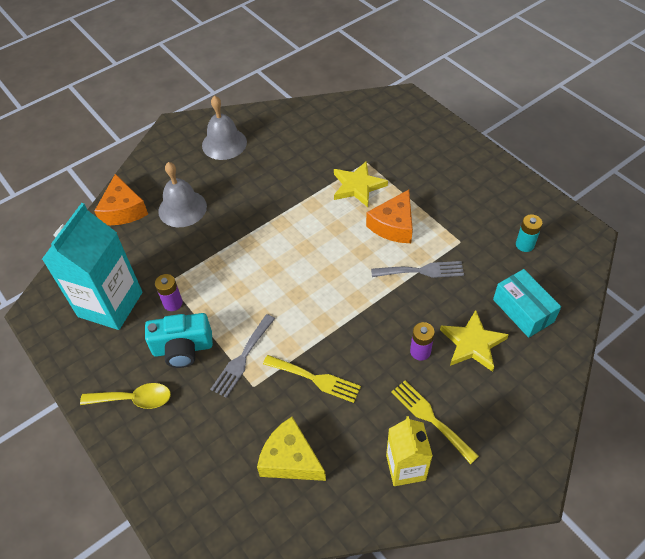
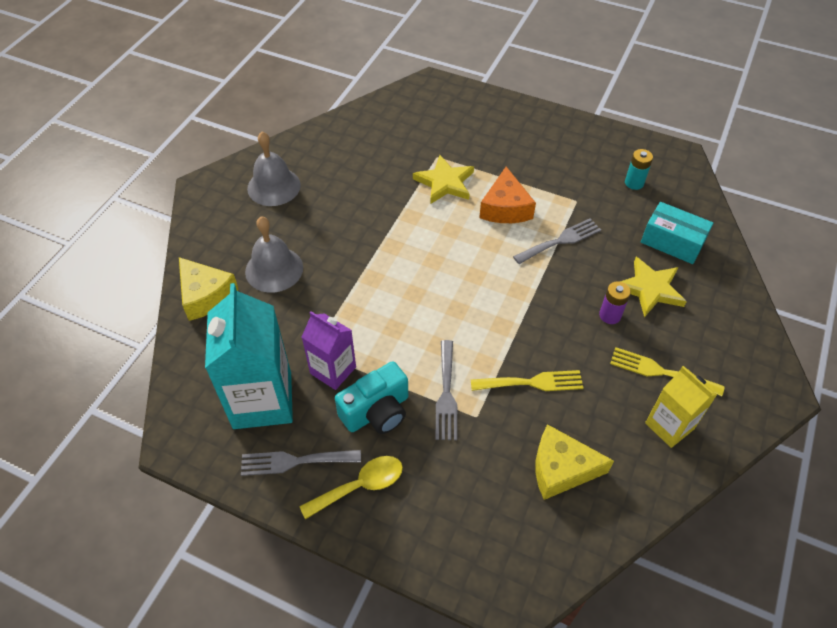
camera: 30 degrees left, 0 degrees up
orange cheese [94,174,148,225] -> yellow cheese [179,257,239,321]
purple battery [155,274,183,311] -> purple carton [302,311,356,390]
none -> grey fork [241,450,361,476]

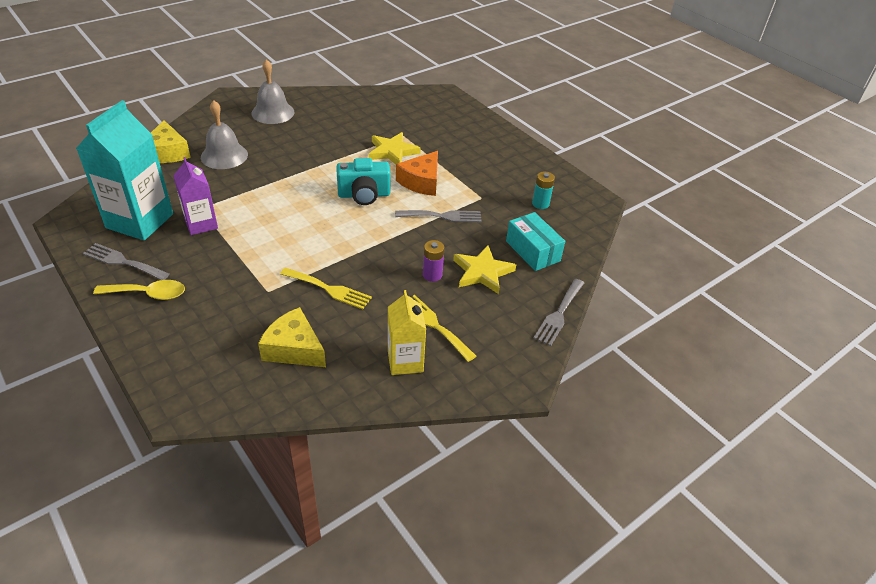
camera: 25 degrees right, 10 degrees down
turquoise camera [335,361,408,434] -> turquoise camera moved to [336,158,391,205]
grey fork [435,340,457,440] -> grey fork moved to [533,279,584,346]

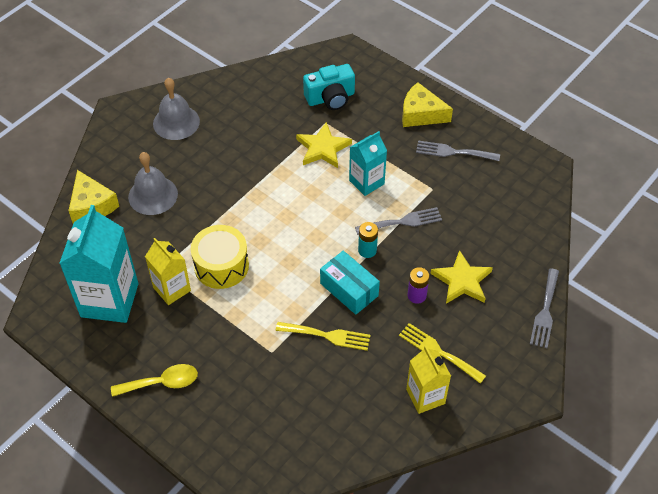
camera: 10 degrees left, 10 degrees up
grey fork [83,243,169,280] -> grey fork moved to [416,140,500,161]
purple carton [173,157,218,235] -> yellow carton [145,238,191,305]
yellow cheese [258,307,326,367] -> yellow cheese moved to [402,82,453,127]
turquoise camera [336,158,391,205] -> turquoise camera moved to [303,64,355,110]
orange cheese [396,151,438,196] -> turquoise carton [349,131,387,196]
turquoise box [506,212,565,271] -> turquoise box moved to [320,251,380,315]
turquoise battery [532,172,555,209] -> turquoise battery moved to [358,222,378,258]
none -> yellow drum [191,225,249,289]

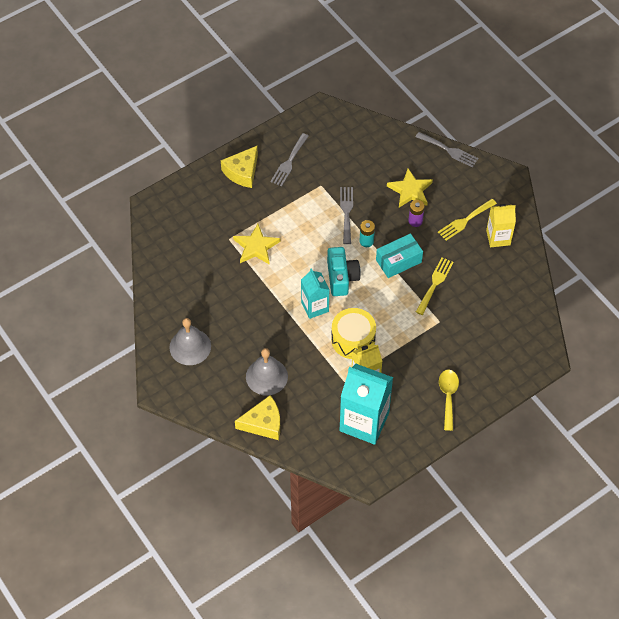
camera: 75 degrees left, 5 degrees up
turquoise camera [303,64,355,110] -> turquoise camera moved to [327,247,361,296]
turquoise carton [349,131,387,196] -> turquoise carton moved to [301,268,329,319]

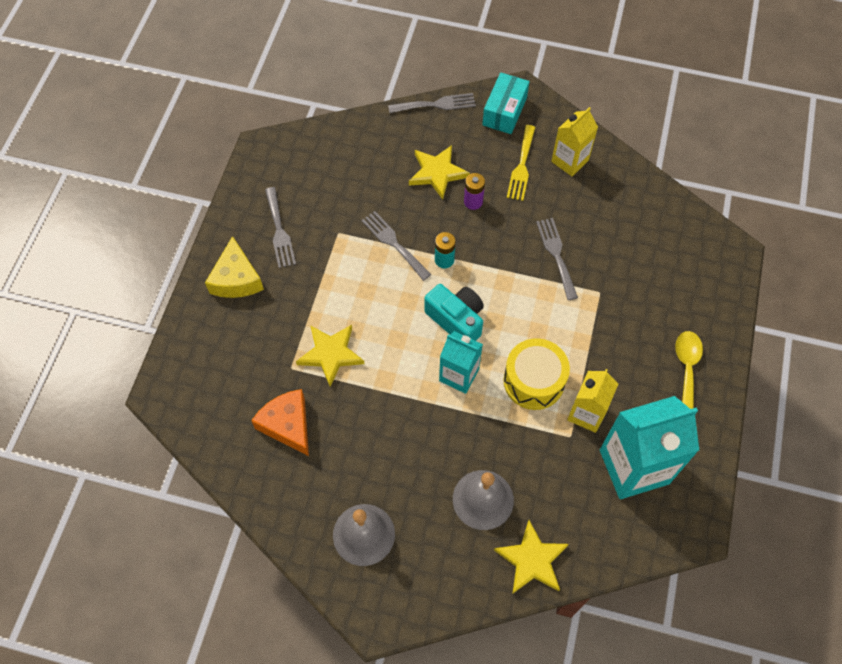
camera: 40 degrees left, 5 degrees up
yellow cheese [235,395,280,440] -> yellow star [494,520,569,594]
turquoise box [376,233,423,278] -> turquoise box moved to [482,72,530,134]
yellow fork [416,257,454,315] -> grey fork [536,218,578,300]
yellow spoon [439,370,459,431] -> yellow spoon turned 45 degrees clockwise [675,331,703,409]
none -> orange cheese [251,389,309,456]

